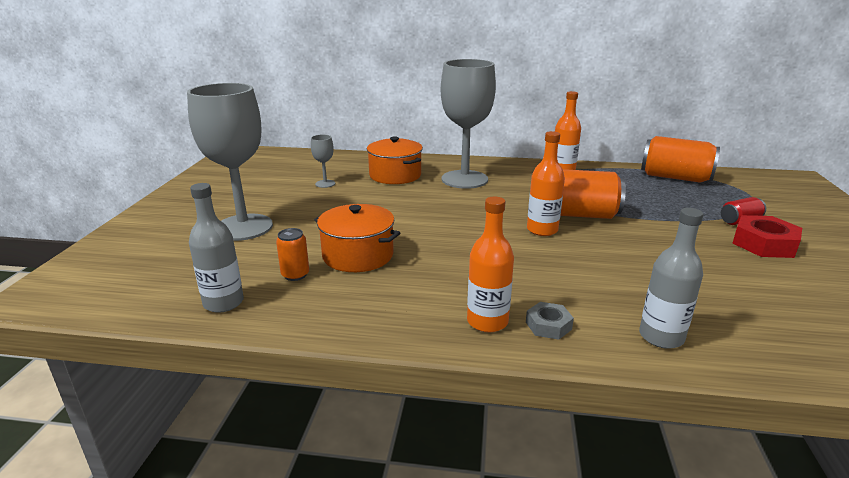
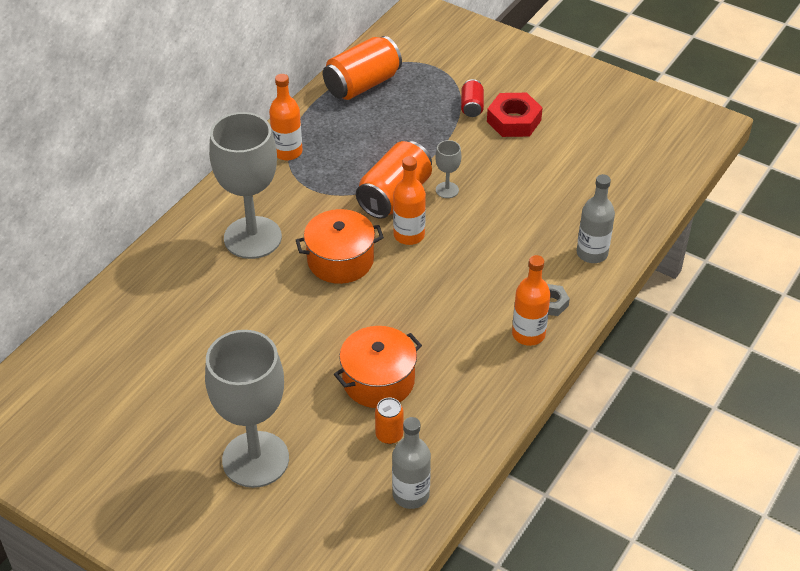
camera: 65 degrees left, 20 degrees up
grey goblet [311,134,335,188] -> grey goblet moved to [435,140,461,198]
orange pot [367,137,423,184] -> orange pot moved to [296,209,384,284]

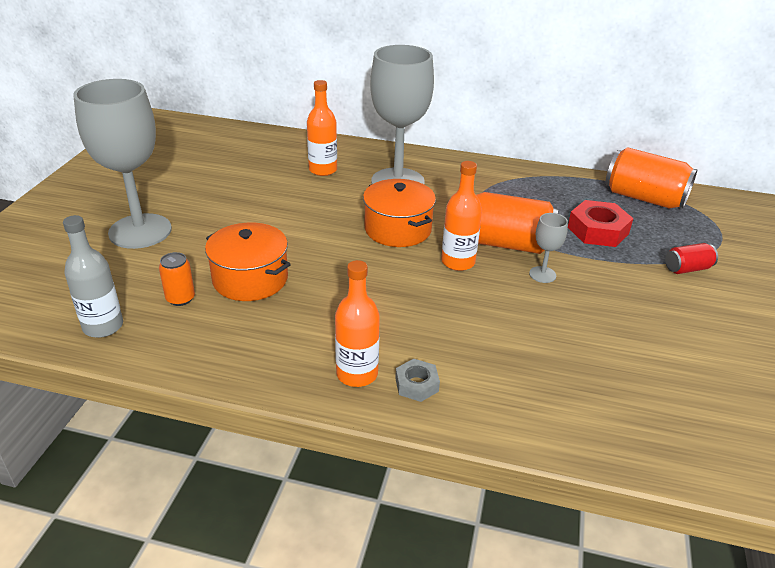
camera: 70 degrees right, 10 degrees down
orange bottle [269,74,303,160] -> orange bottle moved to [307,80,337,176]
red nut [487,93,543,137] -> red nut moved to [568,200,633,247]
grey bottle [577,174,615,263] -> none

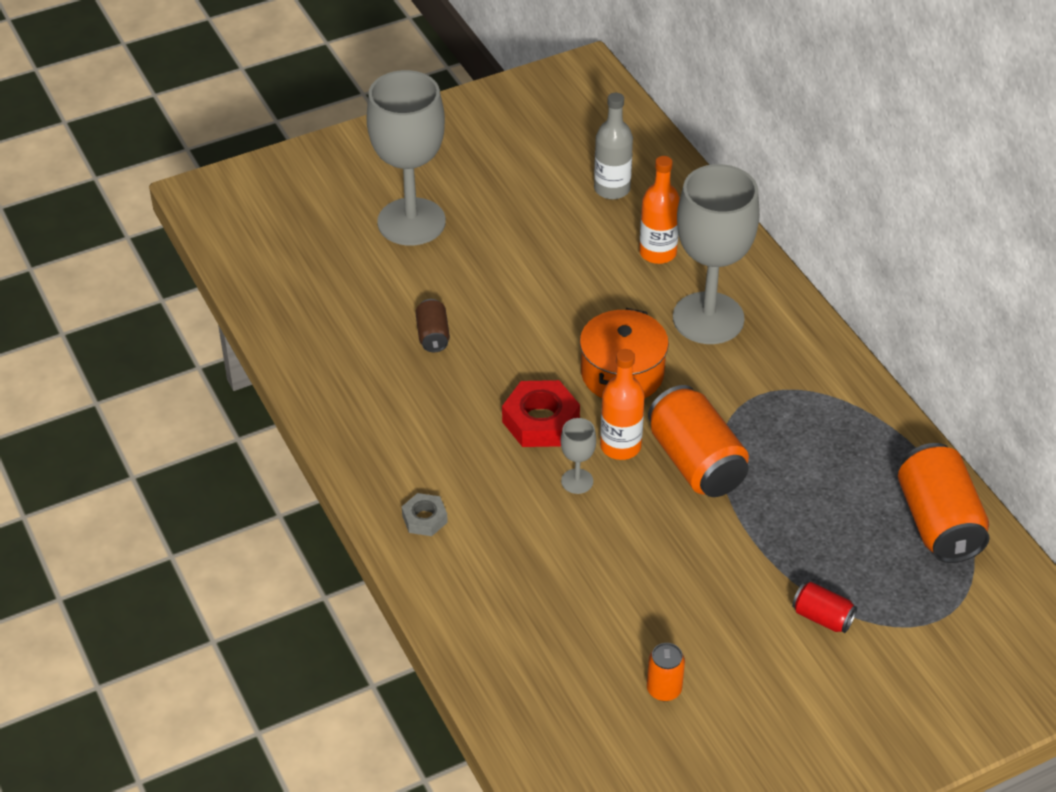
camera: 50 degrees right, 10 degrees up
grey bottle [63,215,123,338] -> grey bottle moved to [594,93,633,199]
orange can [159,252,195,306] -> orange can moved to [647,643,685,701]
orange pot [205,223,291,301] -> brown can [415,299,450,352]
orange bottle [335,260,380,387] -> none
grey goblet [529,213,568,283] -> grey goblet moved to [561,418,596,494]
red nut [568,200,633,247] -> red nut moved to [502,380,580,447]

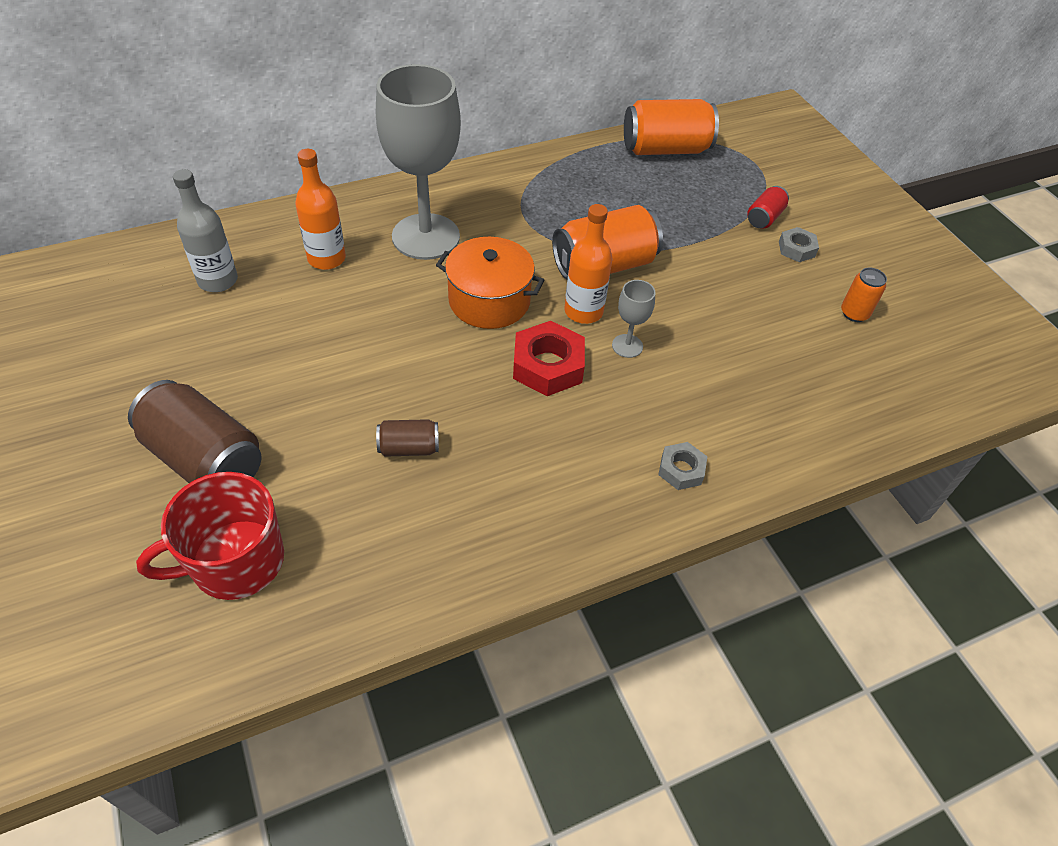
camera: 90 degrees left, 5 degrees up
grey goblet [367,70,446,245] -> brown can [128,380,261,483]
none -> red mug [136,472,284,600]
none -> grey nut [779,227,819,262]

